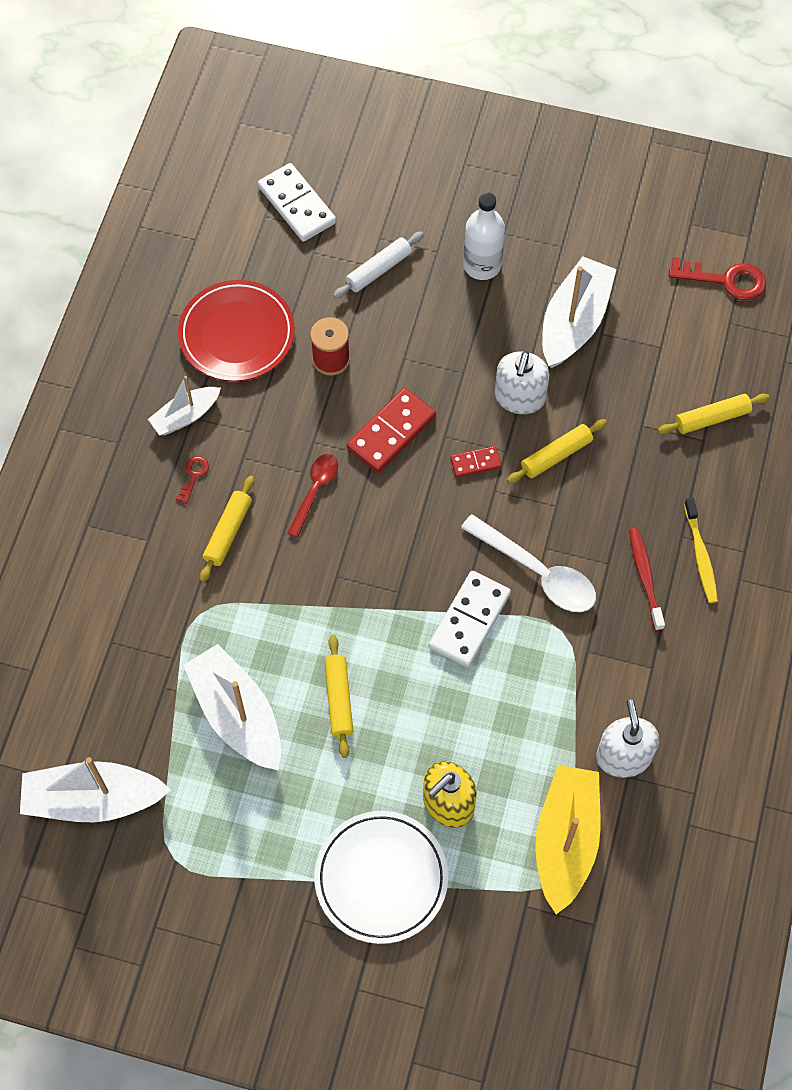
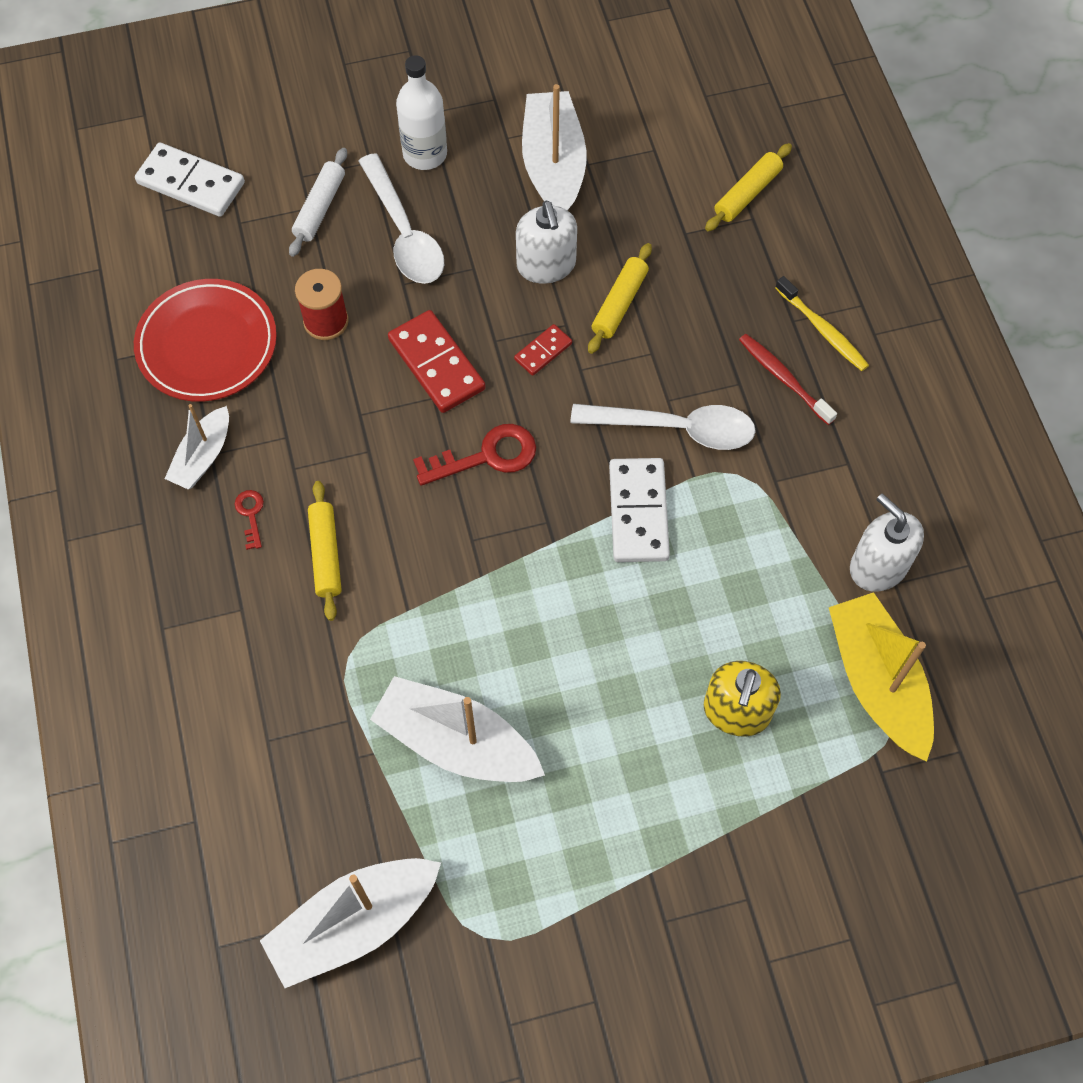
camera: 30 degrees left, 0 degrees up
red spoon [287,454,338,538] -> none
white plate [314,811,448,944] -> none
yellow rolling pin [324,635,353,758] -> none
red domino [347,388,436,473] -> red domino turned 45 degrees counterclockwise [388,310,486,413]
red key [669,257,766,301] -> red key moved to [413,424,536,486]
none -> white spoon [359,153,444,284]

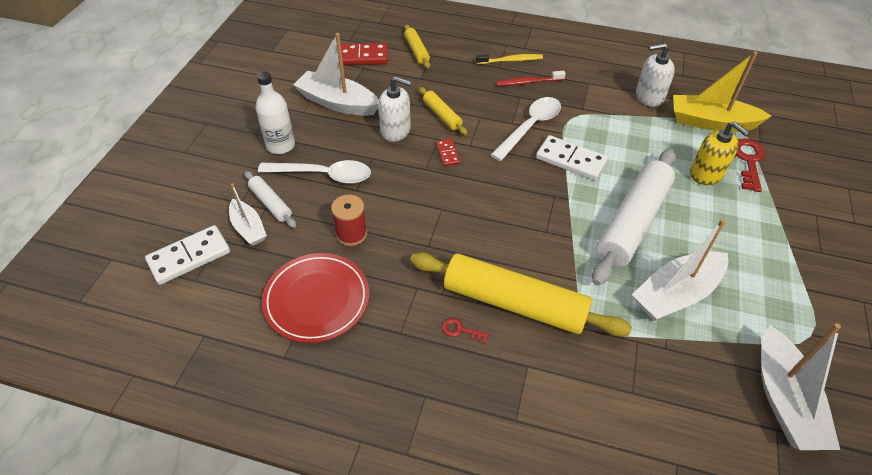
camera: 60 degrees left, 15 degrees down
white boat [165,404,229,489] -> white boat moved to [229,183,267,246]
yellow rolling pin [308,481,342,621] -> yellow rolling pin [410,252,632,336], size x2.11
red domino [388,310,486,413] -> red domino moved to [337,43,388,65]
red key [413,424,536,486] -> red key moved to [735,139,765,192]
none -> white rolling pin [592,149,676,286]

